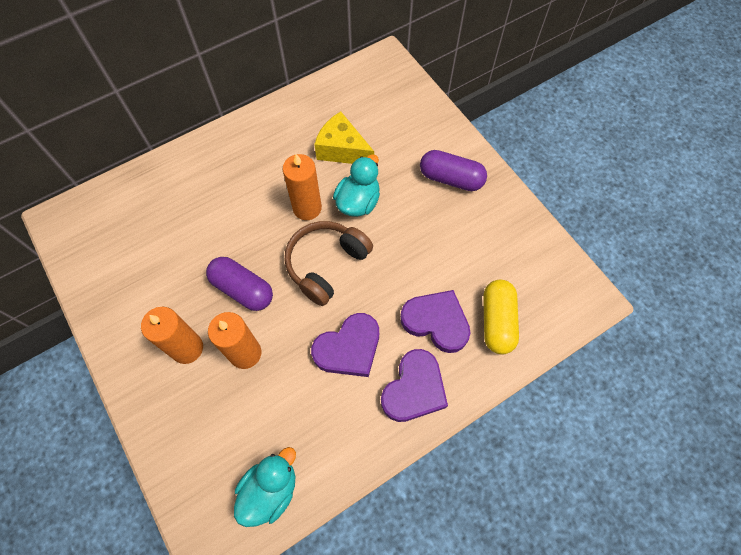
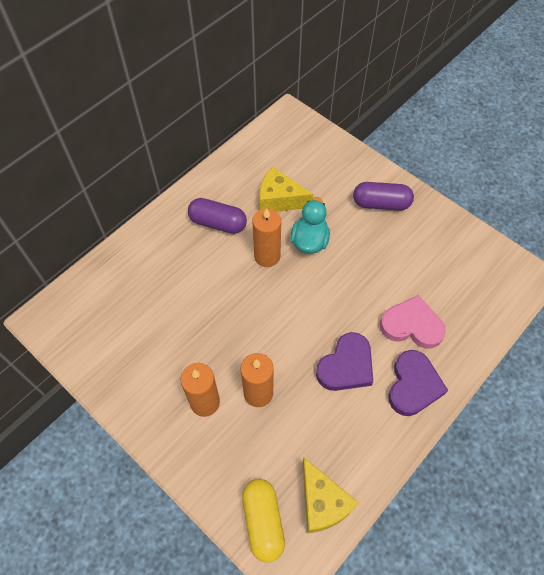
camera: 15 degrees left, 5 degrees down
purple capsule [206,257,273,311] -> purple capsule moved to [188,198,247,234]
turquoise duck [234,447,296,527] -> yellow cheese [302,458,359,533]
brown headphones [285,221,373,306] -> none
purple heart [400,290,470,353] -> pink heart [380,295,446,349]
yellow capsule [483,280,519,354] -> yellow capsule moved to [242,479,285,563]

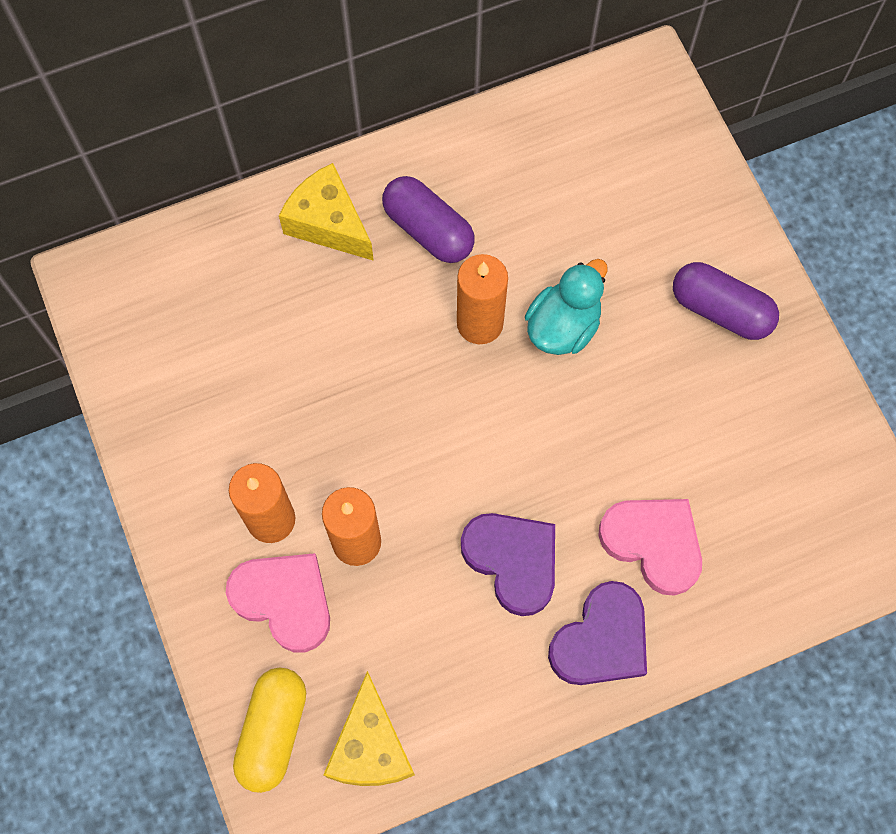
camera: 25 degrees right, 10 degrees up
yellow cheese [260,167,314,212] -> yellow cheese moved to [279,163,374,261]
purple heart [316,332,373,391] -> purple heart turned 105 degrees counterclockwise [461,513,555,616]
none -> pink heart [226,553,330,653]

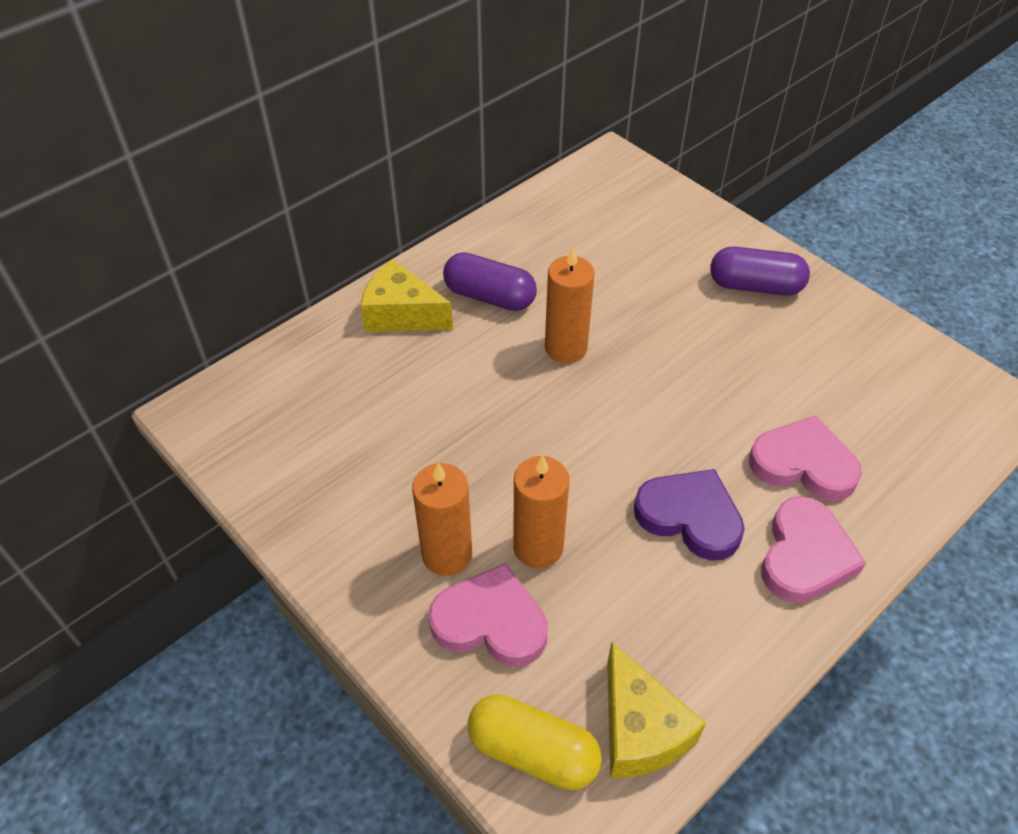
camera: 20 degrees left, 20 degrees down
yellow capsule [233,668,306,793] -> yellow capsule turned 60 degrees counterclockwise [468,694,602,790]
turquoise duck [525,259,607,355] -> none
purple heart [548,581,647,685] -> pink heart [761,496,866,603]

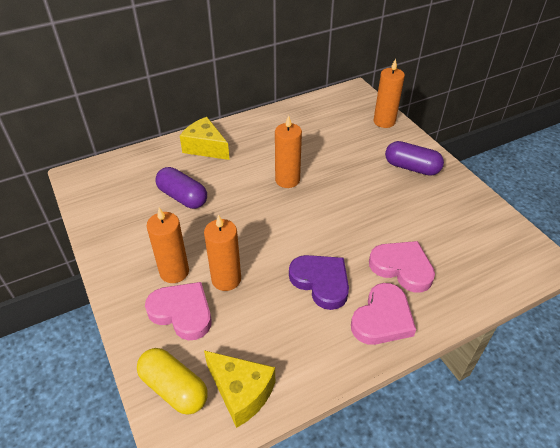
camera: 15 degrees right, 5 degrees down
purple capsule [443,252,537,311] -> purple capsule moved to [155,167,207,209]
yellow cheese [607,642,706,778] -> yellow cheese turned 45 degrees counterclockwise [204,350,275,428]
none -> orange candle [373,59,405,128]

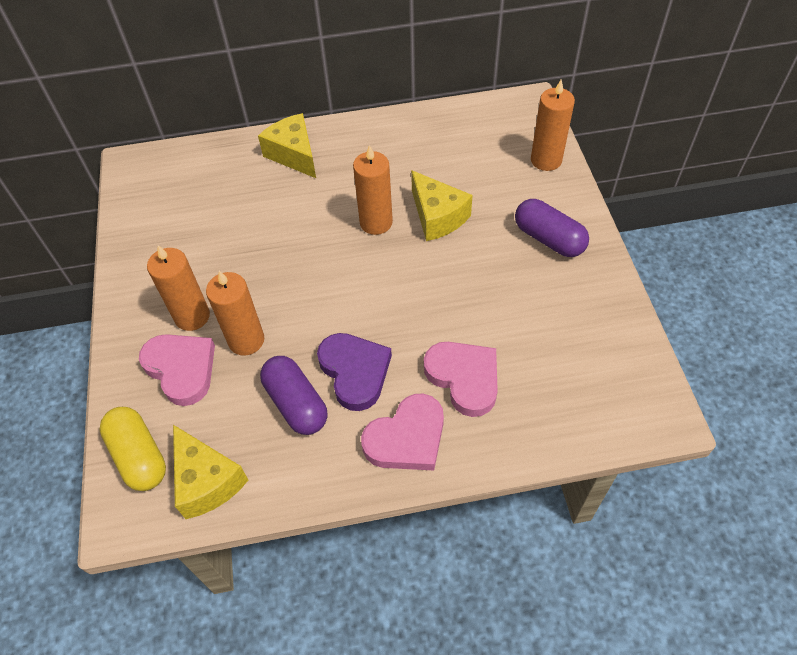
camera: 20 degrees right, 10 degrees up
purple capsule [155,167,207,209] -> purple capsule moved to [260,356,327,435]
none -> yellow cheese [411,170,473,241]

